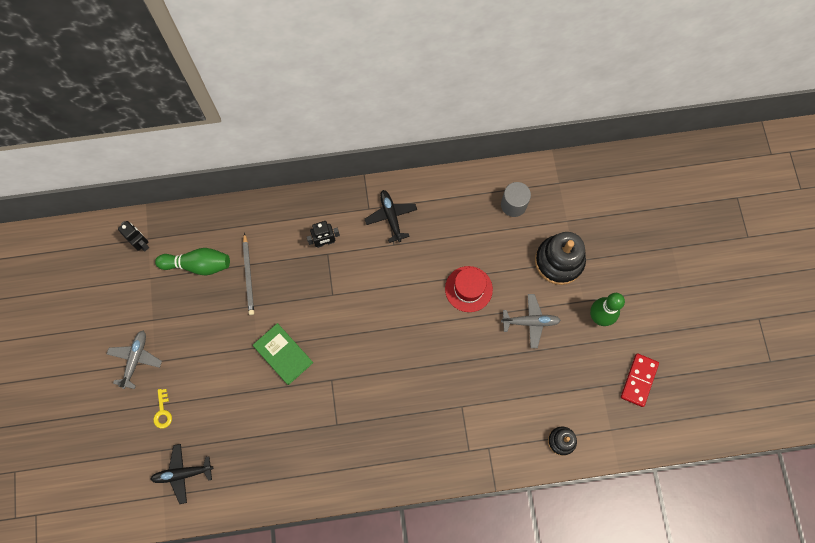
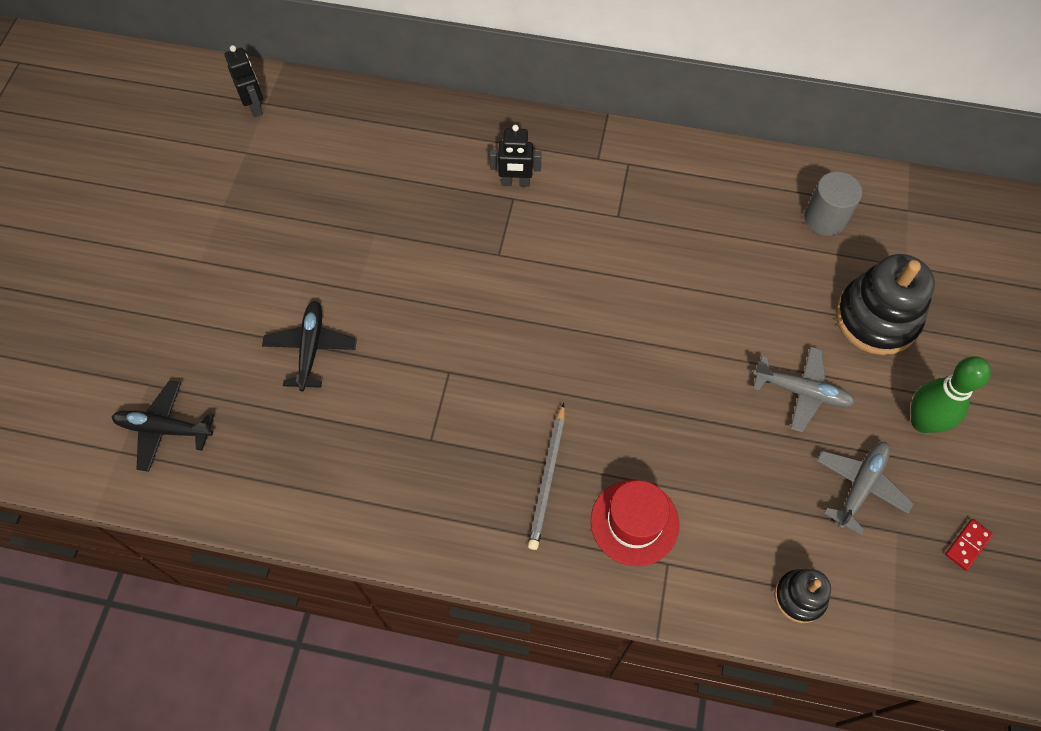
camera: 20 degrees right, 10 degrees down
grey plane [107,331,162,389] -> grey plane moved to [816,442,914,535]
yellow key [153,389,172,428] -> none
green bowling pin [155,248,230,275] -> none
grey pencil [243,233,254,315] -> grey pencil moved to [528,403,565,550]
green book [253,323,313,385] -> none
black plane [365,190,417,243] -> black plane moved to [262,301,357,391]
red hat [445,266,493,312] -> red hat moved to [591,480,679,566]
red domino [621,354,659,407] -> red domino [945,519,993,570], size x0.56

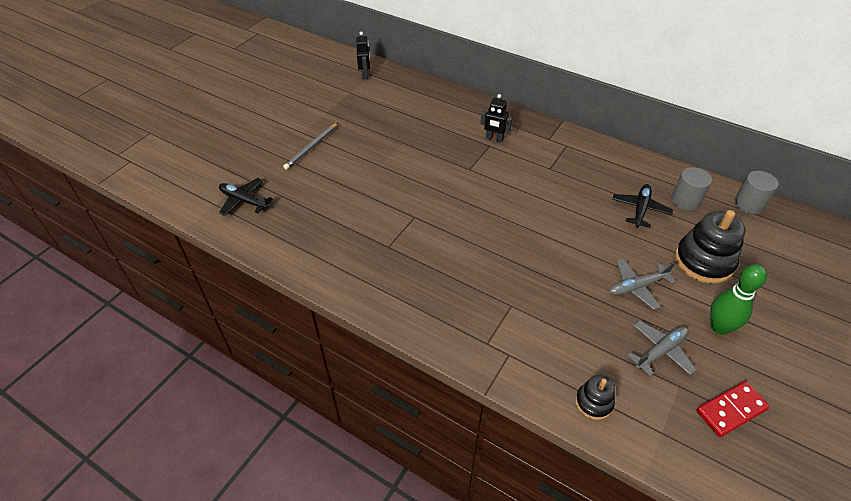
camera: 20 degrees right, 15 degrees down
black plane [262,301,357,391] -> black plane moved to [613,184,673,228]
grey pencil [528,403,565,550] -> grey pencil moved to [283,123,338,170]
red hat [591,480,679,566] -> none
grey plane [753,346,855,432] -> grey plane turned 120 degrees clockwise [610,259,676,310]
red domino [945,519,993,570] -> red domino [696,381,770,437], size x1.79
none -> grey cylinder [734,171,778,214]

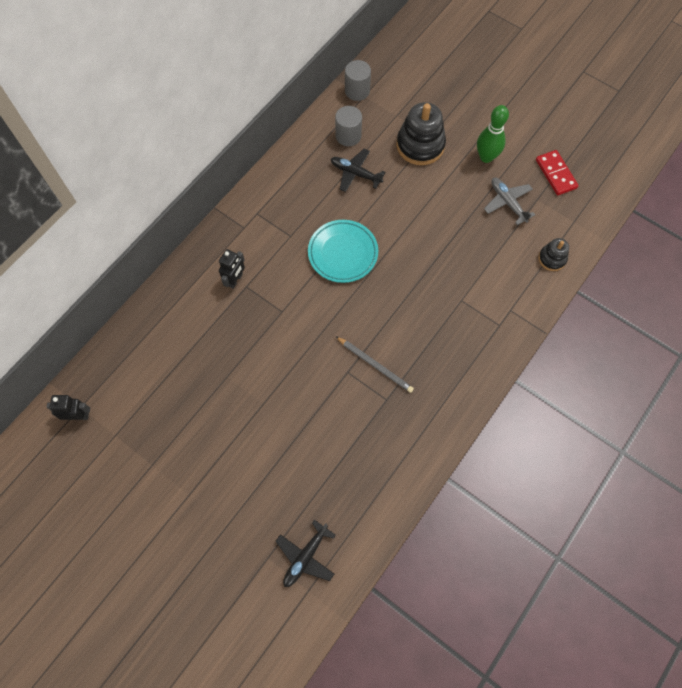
camera: 85 degrees left, 20 degrees up
grey pencil [283,123,338,170] -> grey pencil moved to [336,336,414,393]
grey plane [610,259,676,310] -> none
none -> turquoise plate [308,220,378,283]

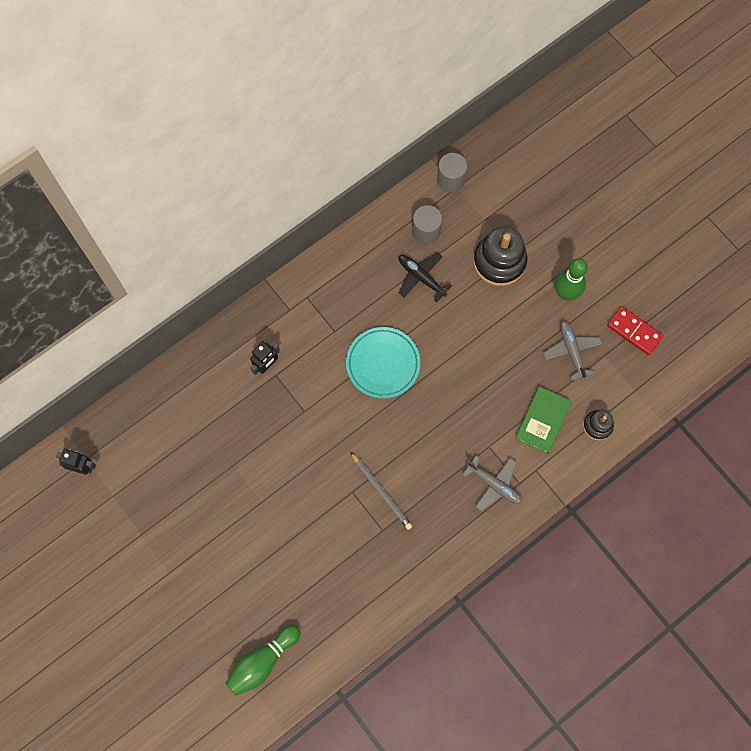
camera: 15 degrees right, 5 degrees up
black plane [275,520,336,587] -> green bowling pin [226,625,300,696]
red domino [536,150,579,195] -> red domino turned 45 degrees counterclockwise [607,306,663,355]
none -> grey plane [462,455,522,512]
none -> green book [515,386,572,454]

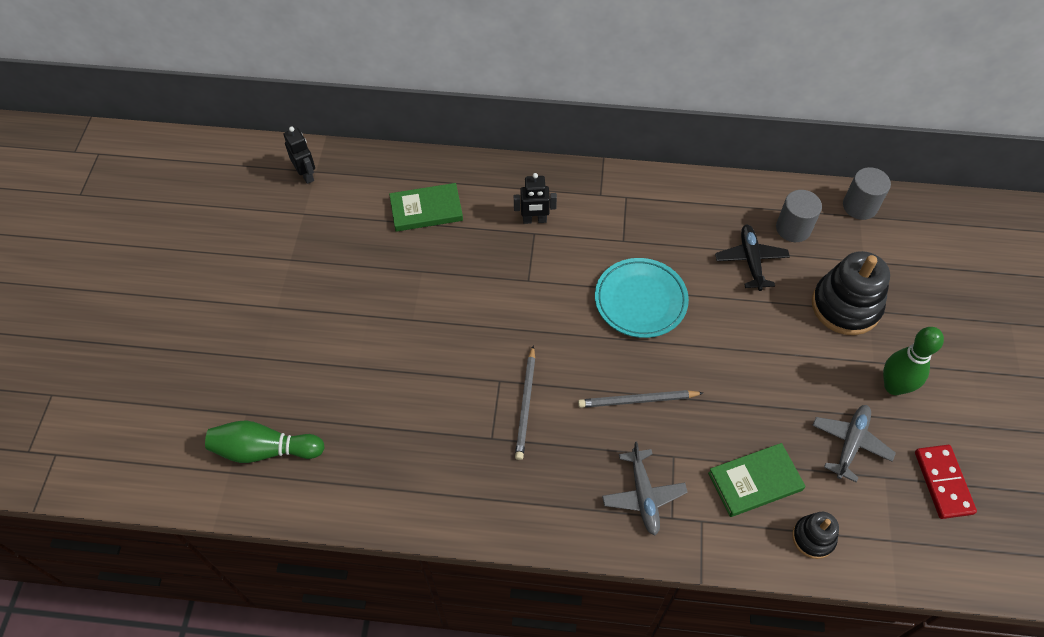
camera: 45 degrees right, 15 degrees down
none -> green book [389,183,463,232]
none -> grey pencil [578,390,703,408]

